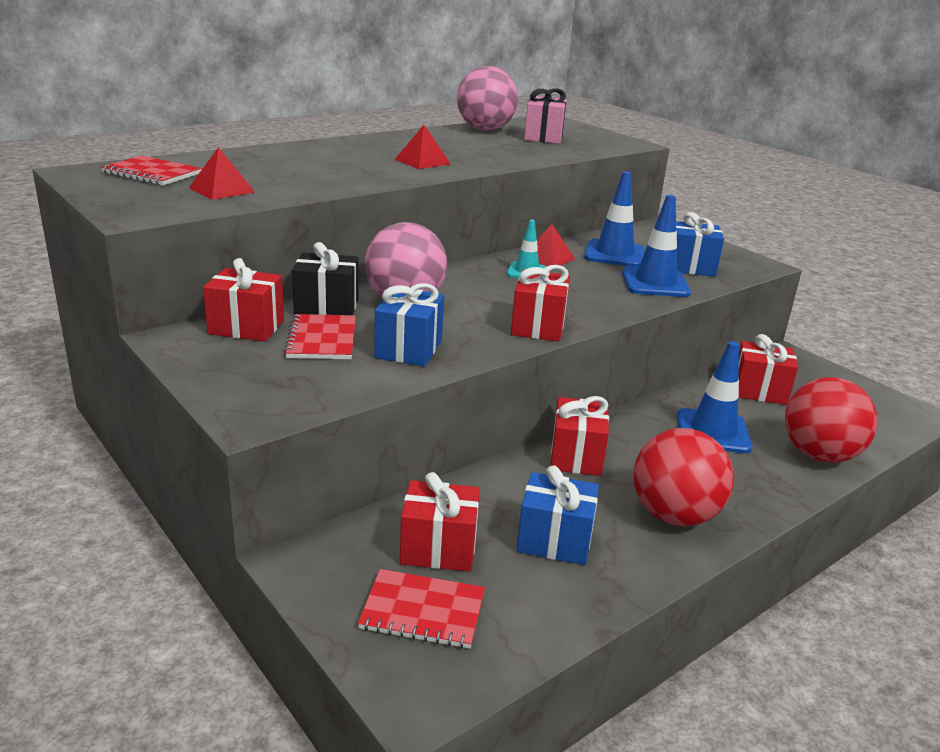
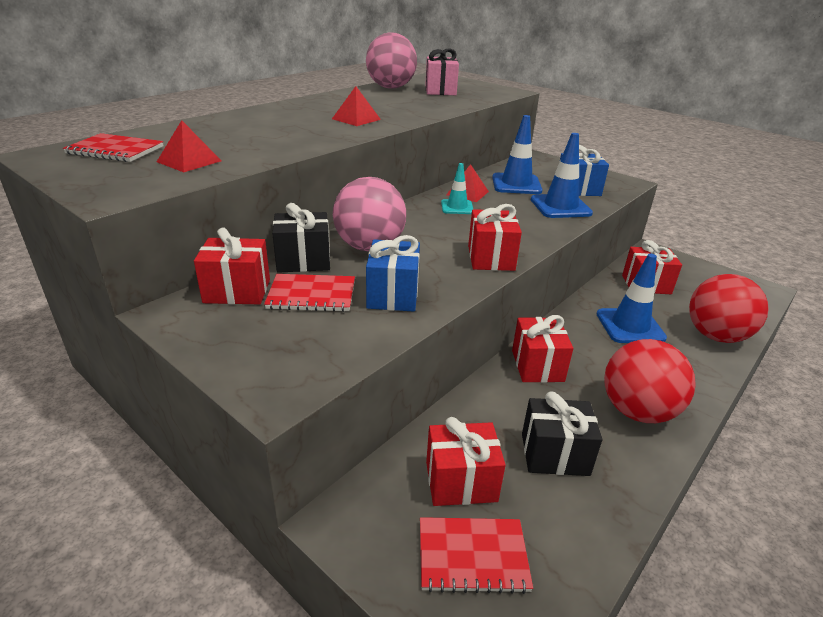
camera: 10 degrees left, 5 degrees up
red notebook [284,314,356,359] -> red notebook turned 75 degrees counterclockwise [264,274,355,312]
blue gift [517,465,599,565] -> black gift [522,392,602,476]

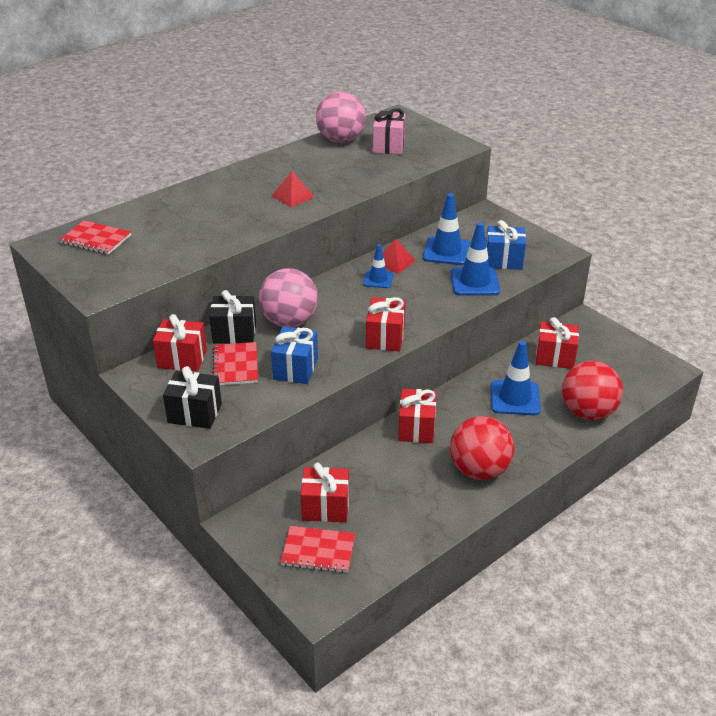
camera: 10 degrees right, 5 degrees up
red pyramid [157,120,222,172] -> none
red notebook [264,274,355,312] -> red notebook turned 75 degrees clockwise [212,342,258,385]
turquoise traffic cone [441,163,473,214] -> blue traffic cone [363,244,393,288]
black gift [522,392,602,476] -> black gift moved to [163,366,222,429]

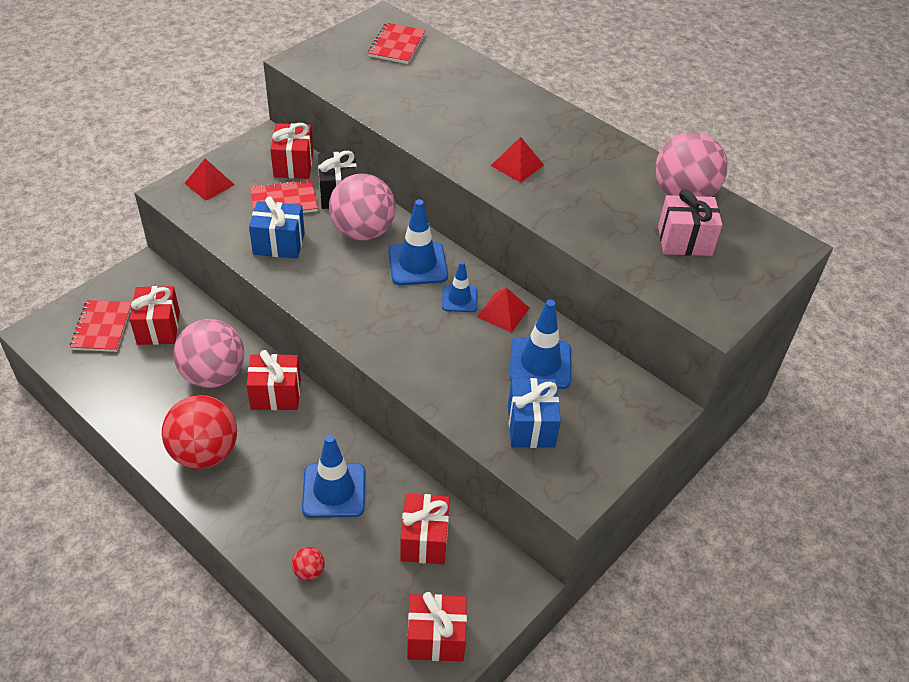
camera: 80 degrees right, 10 degrees up
black gift [163,366,222,429] -> red pyramid [184,159,235,201]
red gift [366,297,406,351] -> red gift moved to [407,592,467,661]
blue traffic cone [451,222,500,296] -> blue traffic cone moved to [388,199,448,285]
red ball [562,361,623,420] -> red ball [292,547,325,581], size x0.42
none -> pink ball [173,319,244,388]

